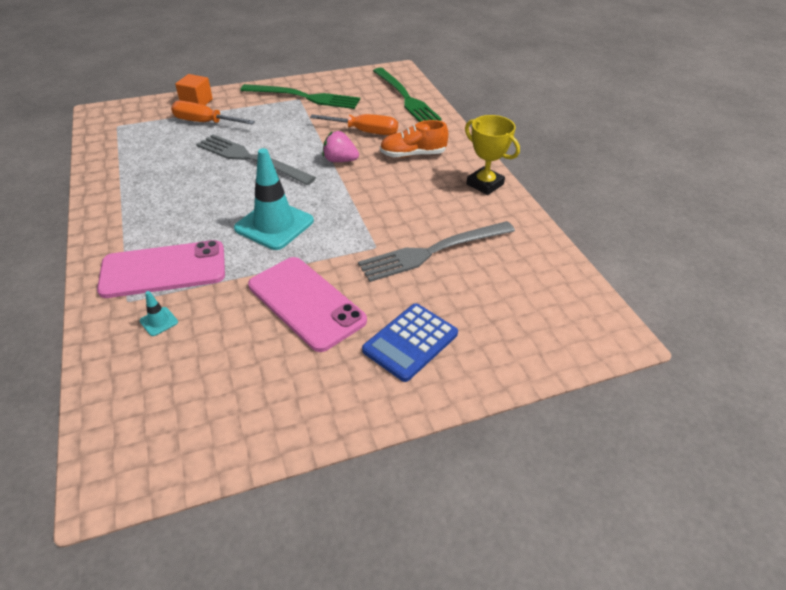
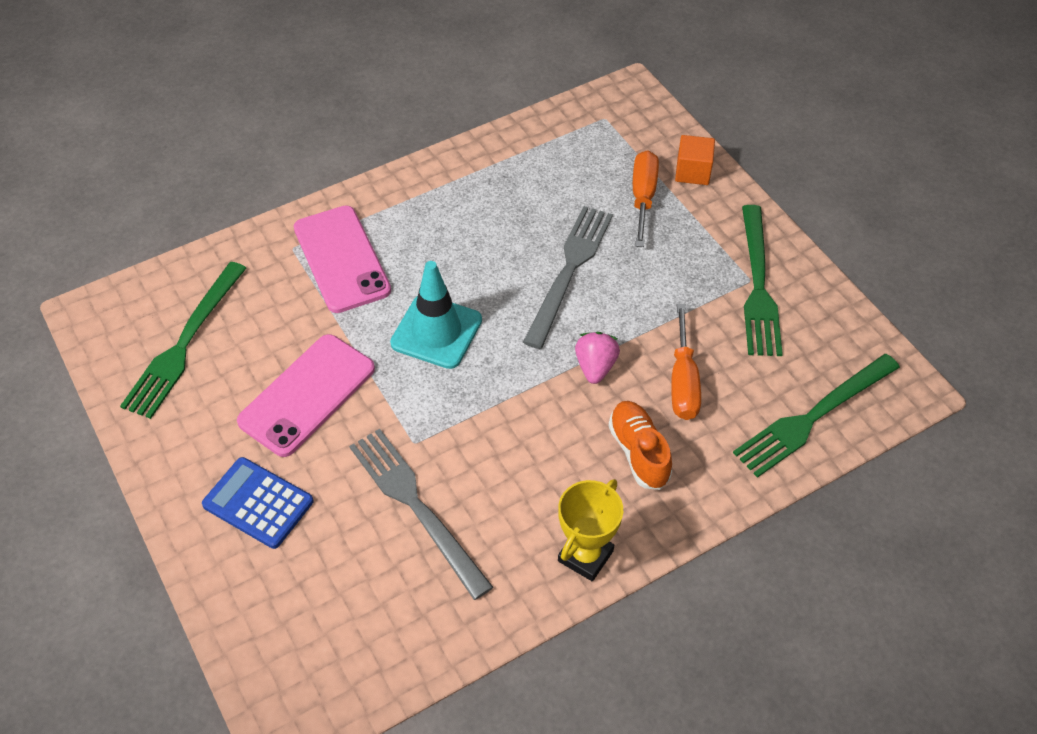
camera: 80 degrees right, 10 degrees up
turquoise traffic cone [140,291,178,336] -> none
none -> green fork [120,262,246,419]

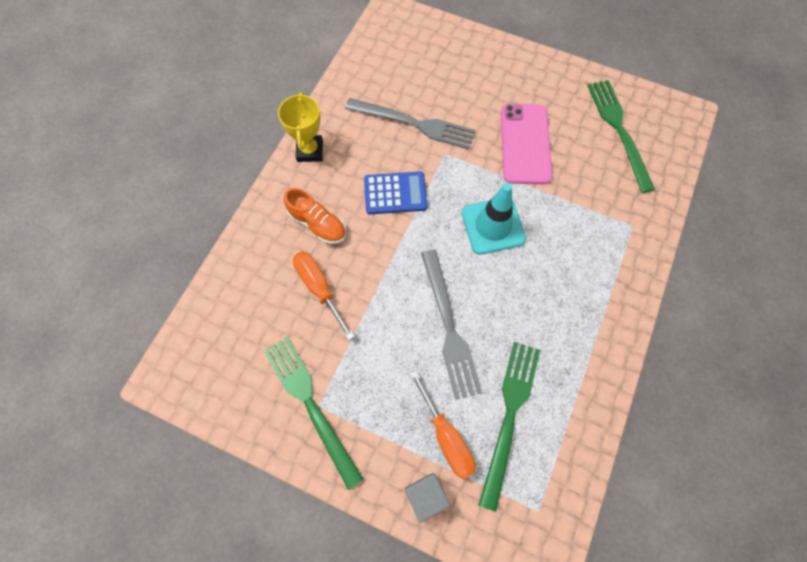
camera: 145 degrees right, 15 degrees up
blue calculator [202,457,313,549] -> blue calculator moved to [364,172,427,214]
pink phone [294,206,391,313] -> none
pink strawberry [575,332,620,384] -> none
orange cube [675,135,715,185] -> grey cube [405,473,450,523]
green fork [733,354,900,478] -> green fork moved to [479,342,540,511]

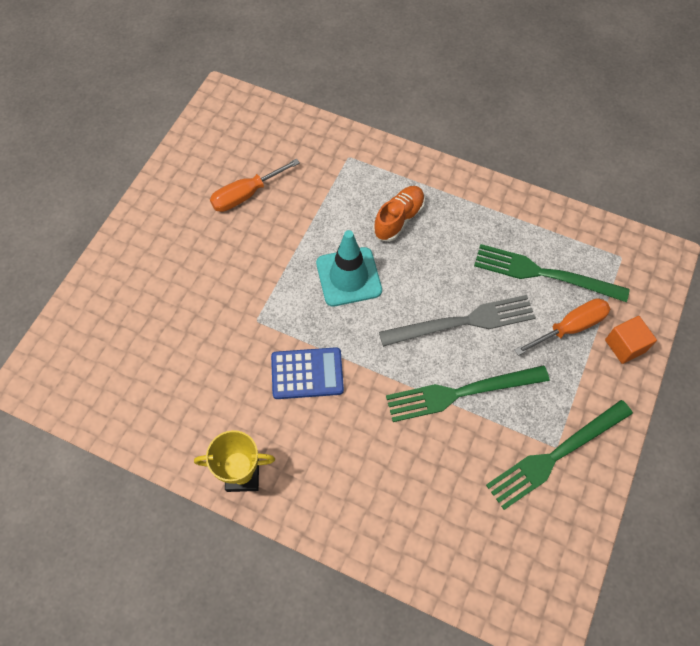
camera: 90 degrees left, 5 degrees down
orange shoe [284,188,346,244] -> orange shoe moved to [373,186,425,242]
orange screwdriver [293,251,355,340] -> orange screwdriver moved to [210,159,300,212]
grey fork [345,98,476,149] -> none
blue calculator [364,172,427,214] -> blue calculator turned 90 degrees clockwise [271,347,344,399]
grey cube [405,473,450,523] -> orange cube [605,316,657,364]
pink phone [501,104,552,184] -> none
green fork [587,80,655,193] -> green fork moved to [386,365,549,422]

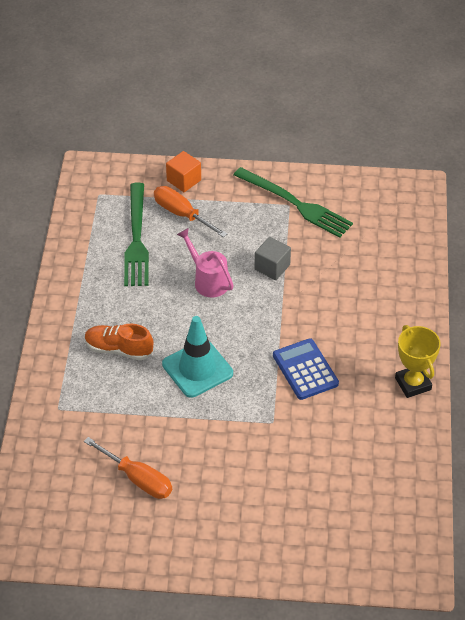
camera: 110 degrees left, 15 degrees down
grey fork [379,295,536,347] -> pink watering can [177,228,234,298]
green fork [386,365,549,422] -> grey cube [255,237,291,280]

